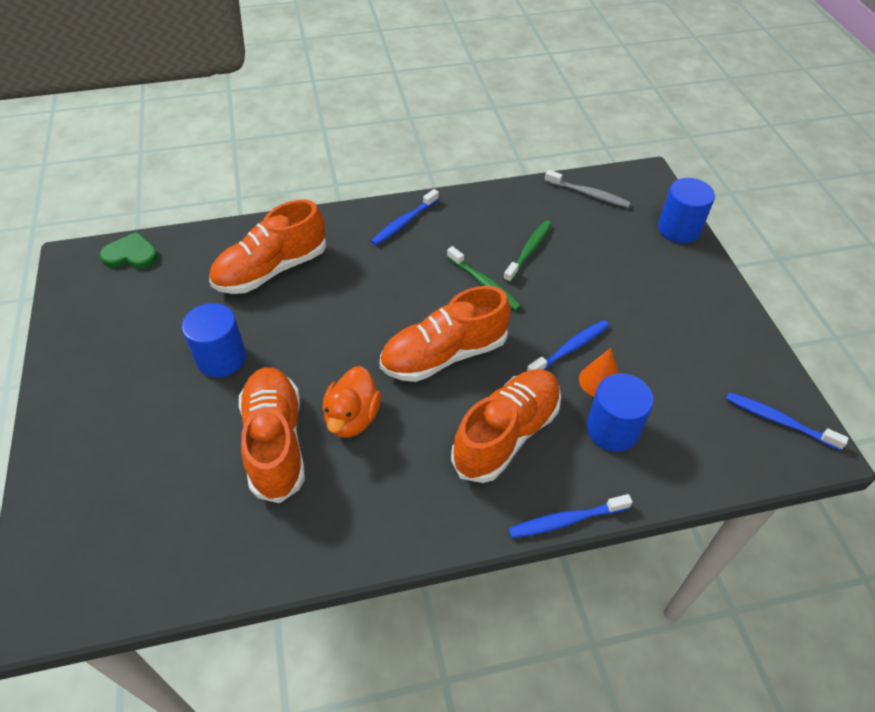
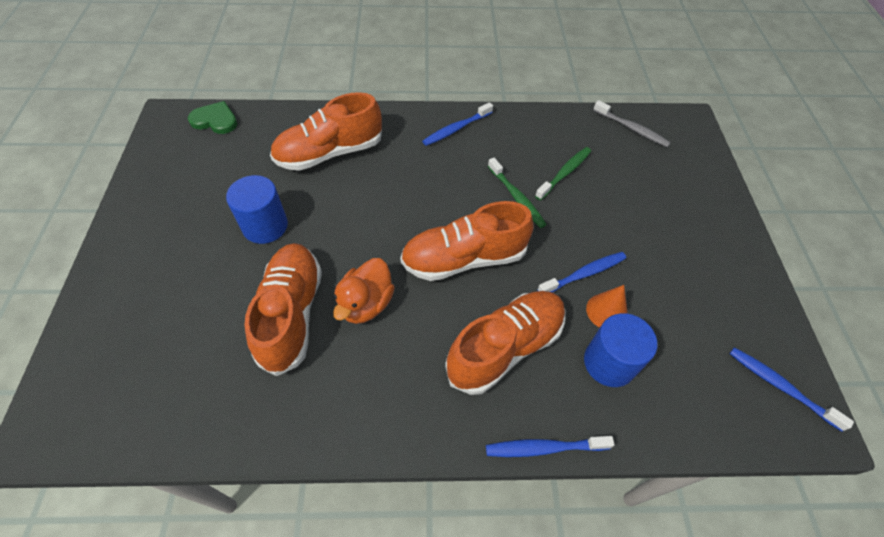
camera: 10 degrees right, 5 degrees up
blue cylinder [658,178,715,243] -> none

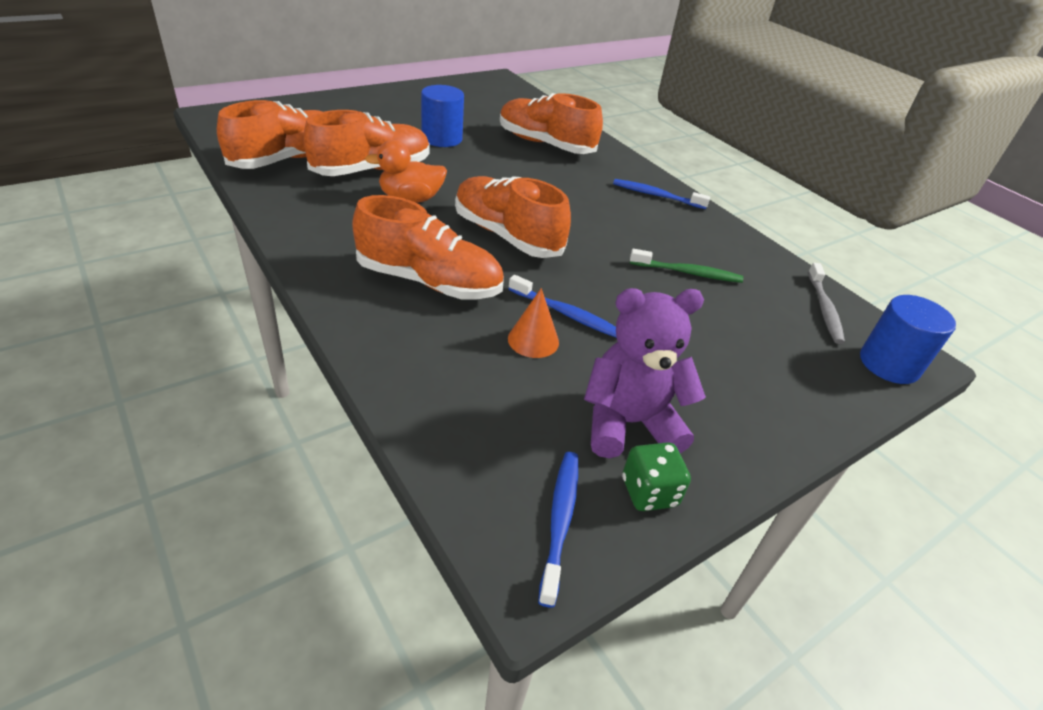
camera: 55 degrees right, 15 degrees down
green heart [188,101,237,134] -> none
blue toothbrush [486,436,615,457] -> none
green toothbrush [488,158,547,228] -> none
blue cylinder [584,313,657,387] -> blue cylinder moved to [860,295,956,384]
none -> orange shoe [217,100,322,169]
none -> purple teddy bear [584,288,706,458]
none -> green dice [622,442,691,511]

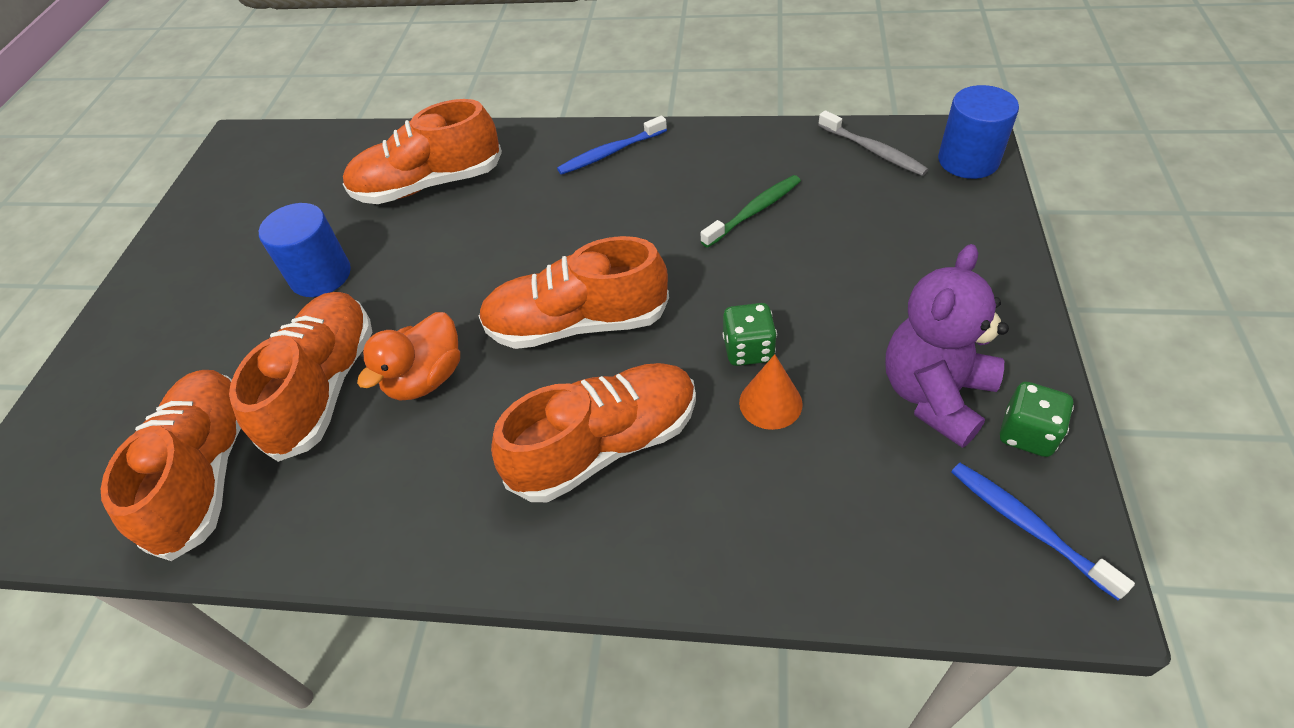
camera: 40 degrees left, 10 degrees up
blue toothbrush [508,275,616,337] -> green dice [723,303,777,366]

